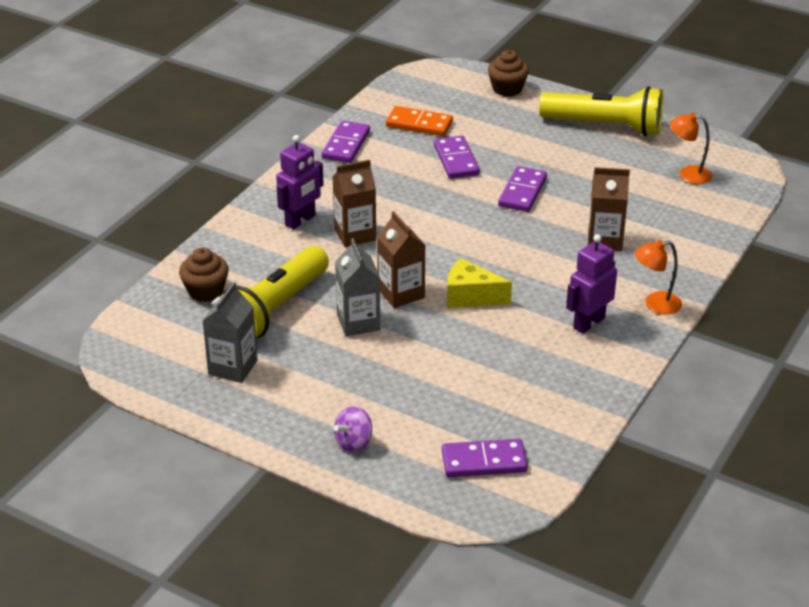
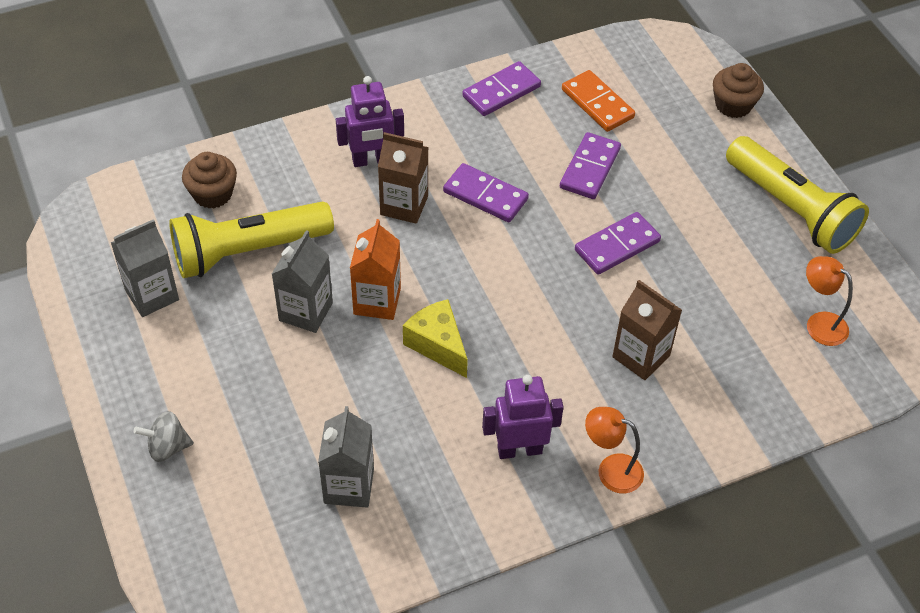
camera: 35 degrees right, 15 degrees up
purple spinning top [334,406,372,452] -> grey spinning top [134,411,194,462]
brown carton [377,211,426,308] -> orange carton [350,219,401,320]
purple domino [442,439,528,477] -> purple domino moved to [443,163,529,222]
none -> grey carton [318,406,374,507]

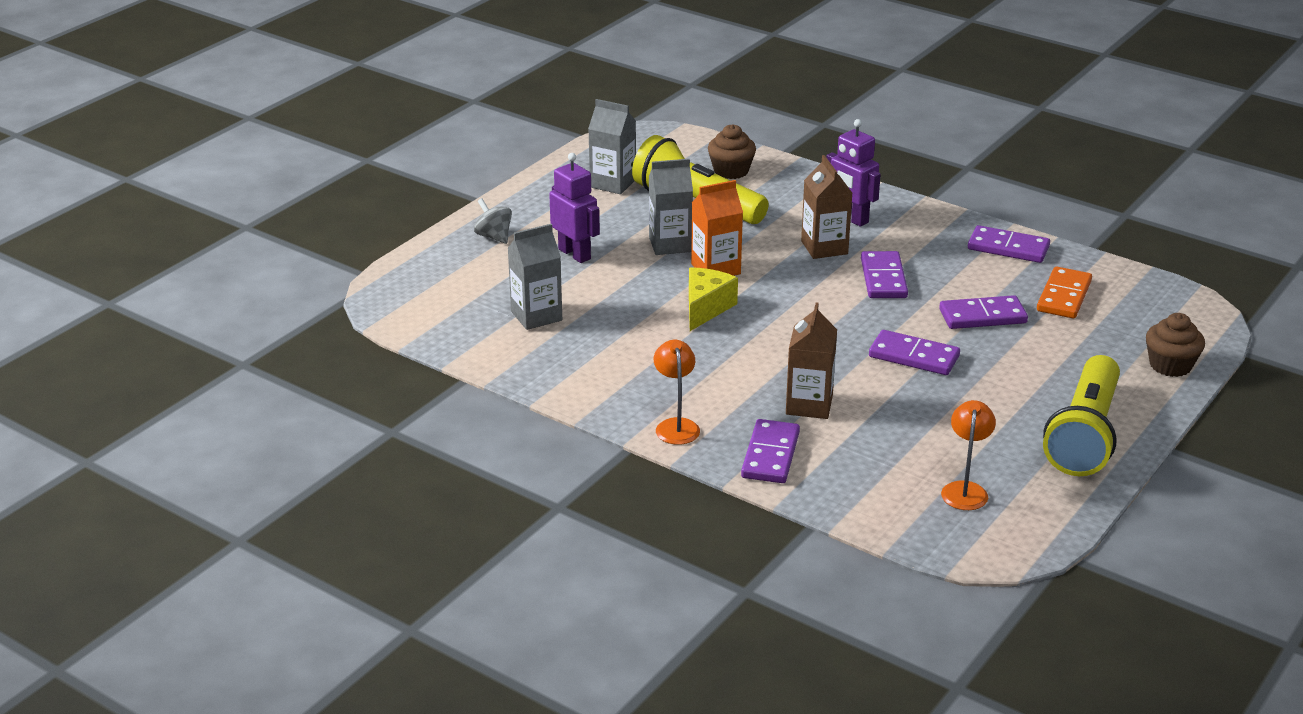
camera: 60 degrees right, 20 degrees down
purple robot [482,375,564,459] -> purple robot moved to [549,153,600,263]
none -> purple domino [741,419,800,483]

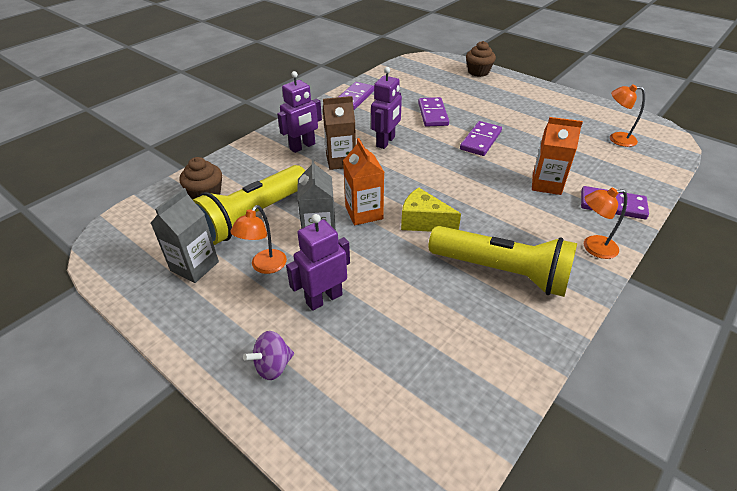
camera: 85 degrees left, 10 degrees up
grey spinning top [474,198,512,244] -> purple spinning top [243,331,294,380]
grey carton [508,224,562,330] -> none
brown carton [786,302,837,419] -> orange carton [532,117,583,195]
purple domino [861,251,908,298] -> purple robot [371,67,402,149]
orange domino [1037,266,1092,318] -> none
yellow flashlight [1043,355,1120,476] -> yellow flashlight moved to [428,226,577,297]
none -> orange lamp [230,205,287,274]

